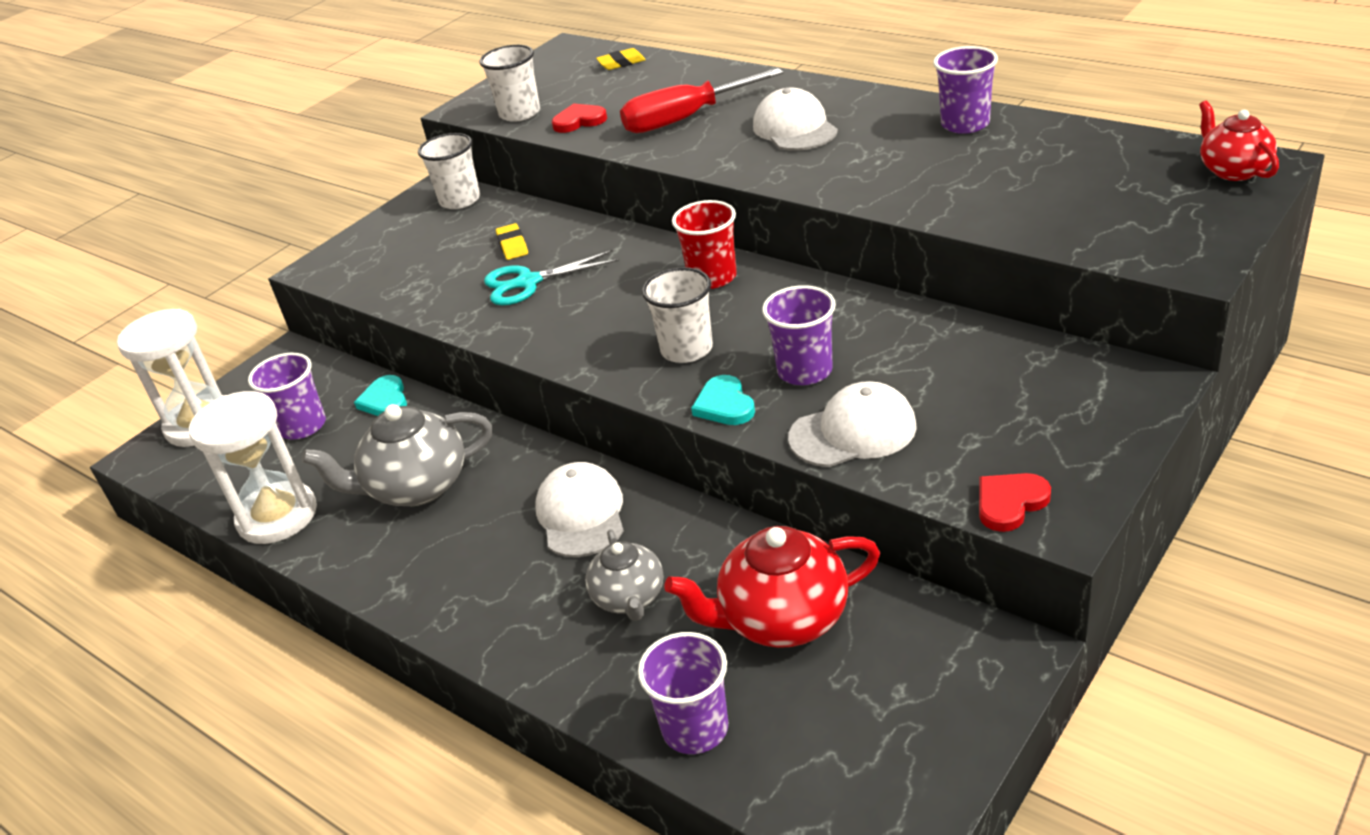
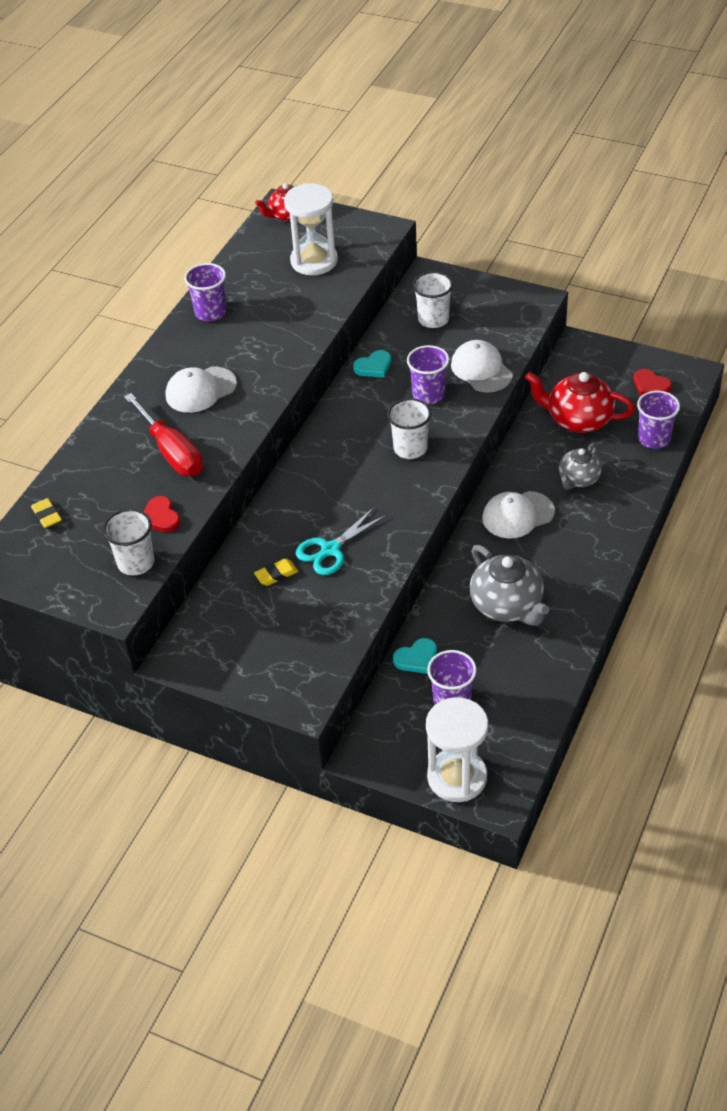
camera: 105 degrees left, 10 degrees up
white hourglass [189,391,317,544] -> white hourglass moved to [284,183,338,275]
white cup [418,133,480,209] -> white cup moved to [413,272,453,328]
turquoise scissors [484,250,619,305] -> turquoise scissors turned 75 degrees clockwise [296,507,386,575]
grey teapot [585,529,663,621] -> grey teapot turned 150 degrees clockwise [559,443,602,490]
red teapot [664,526,880,648] -> red teapot turned 135 degrees clockwise [525,372,635,433]
red cup [672,200,737,289] -> none
turquoise heart [691,375,755,425] -> turquoise heart moved to [353,350,391,378]
red heart [979,473,1051,532] -> red heart moved to [634,369,672,396]

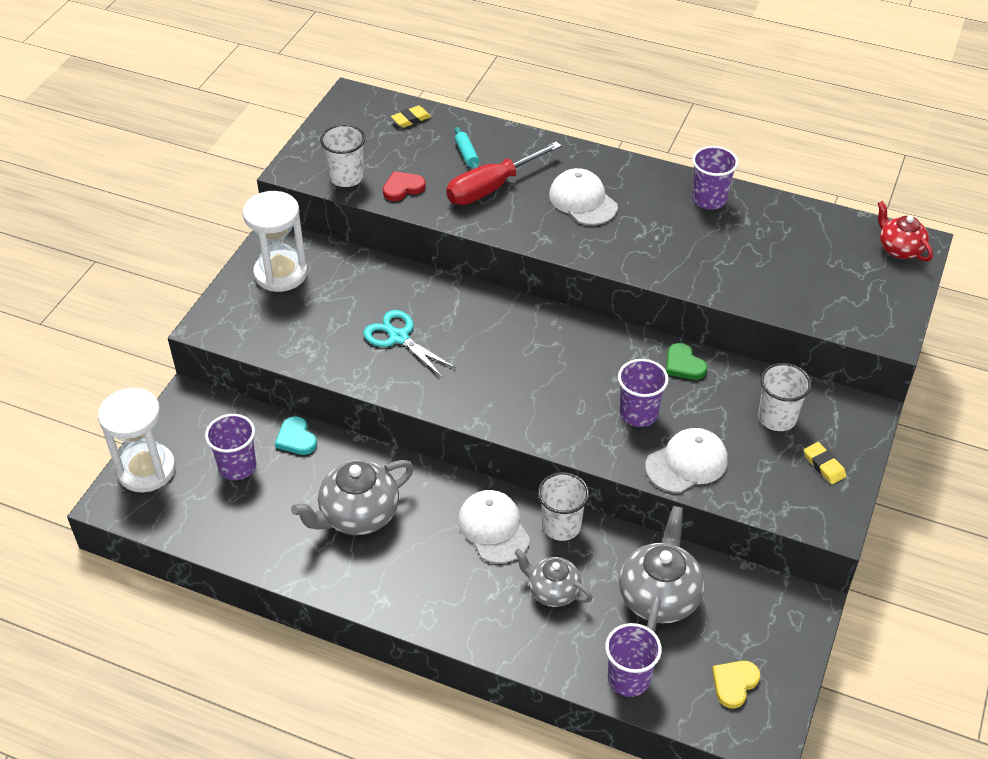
camera: 85 degrees right, 0 degrees up
yellow eraser [254,558,299,586] -> yellow eraser moved to [804,442,846,484]
white hourglass [284,183,338,275] -> white hourglass moved to [243,191,308,292]
turquoise heart [353,350,391,378] -> green heart [666,343,707,380]
white cup [387,398,431,459] -> white cup moved to [538,472,589,541]
red teapot [525,372,635,433] -> grey teapot [619,506,705,633]
red heart [634,369,672,396] -> yellow heart [712,661,760,709]
none -> turquoise rolling pin [455,127,479,169]

